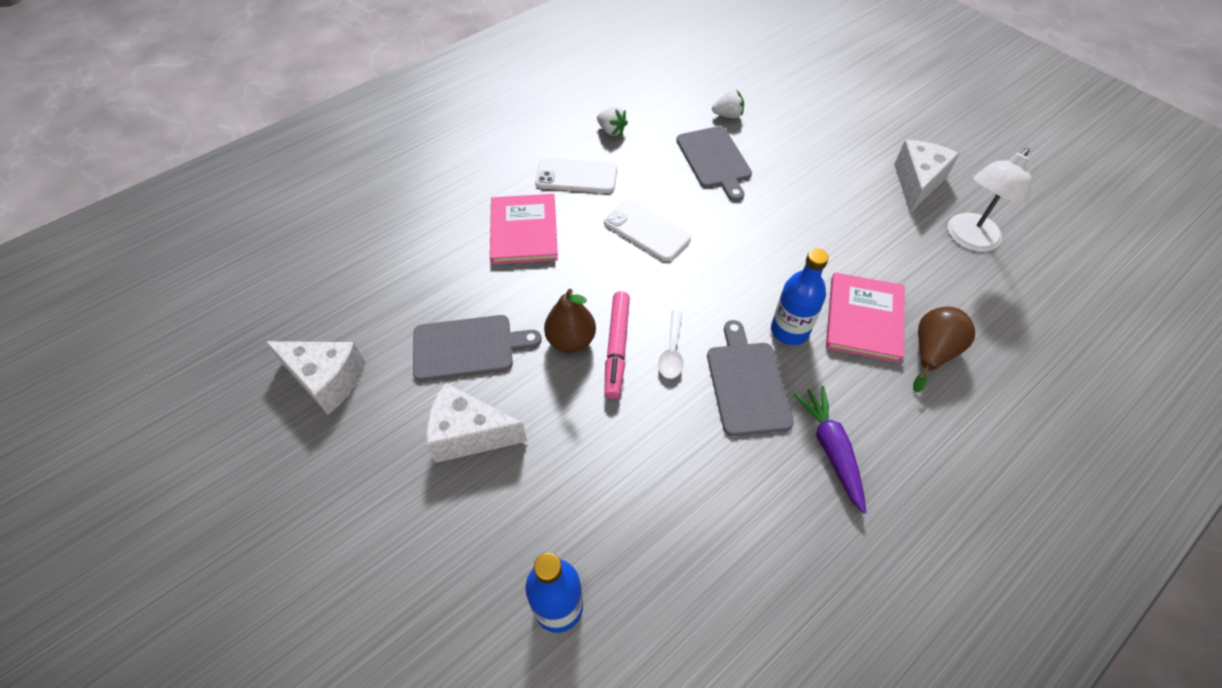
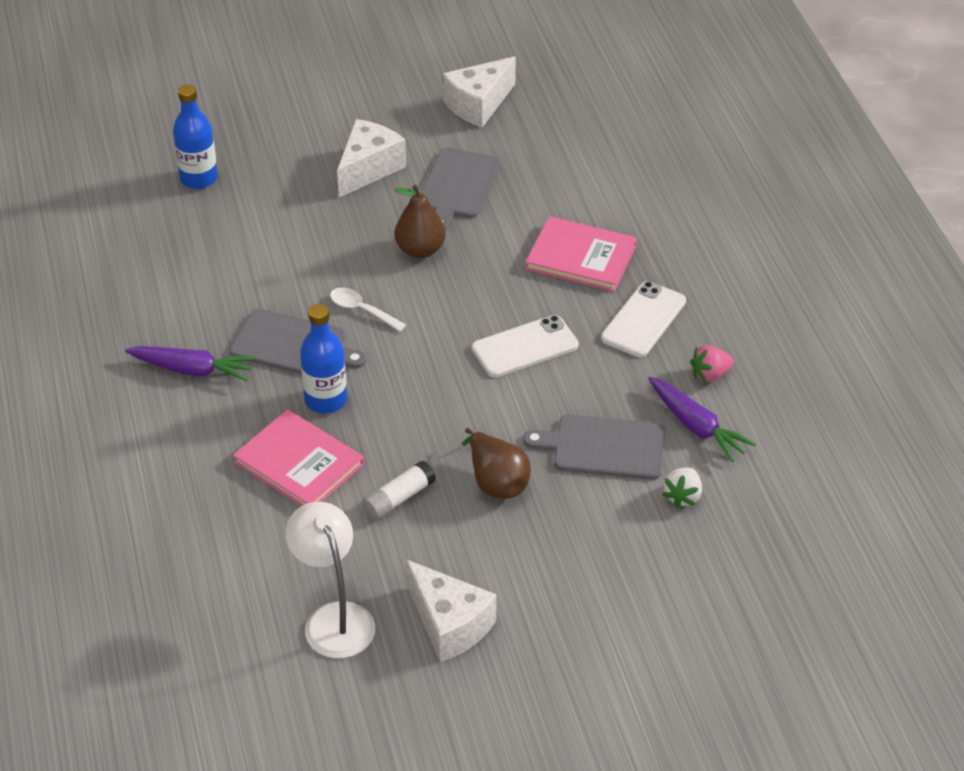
camera: 115 degrees right, 10 degrees down
white strawberry [597,107,628,136] -> pink strawberry [690,345,734,382]
pink marker [604,291,630,399] -> none
brown pear [913,307,975,392] -> brown pear moved to [462,428,531,499]
none -> white glue stick [362,461,436,520]
none -> purple carrot [648,377,756,462]

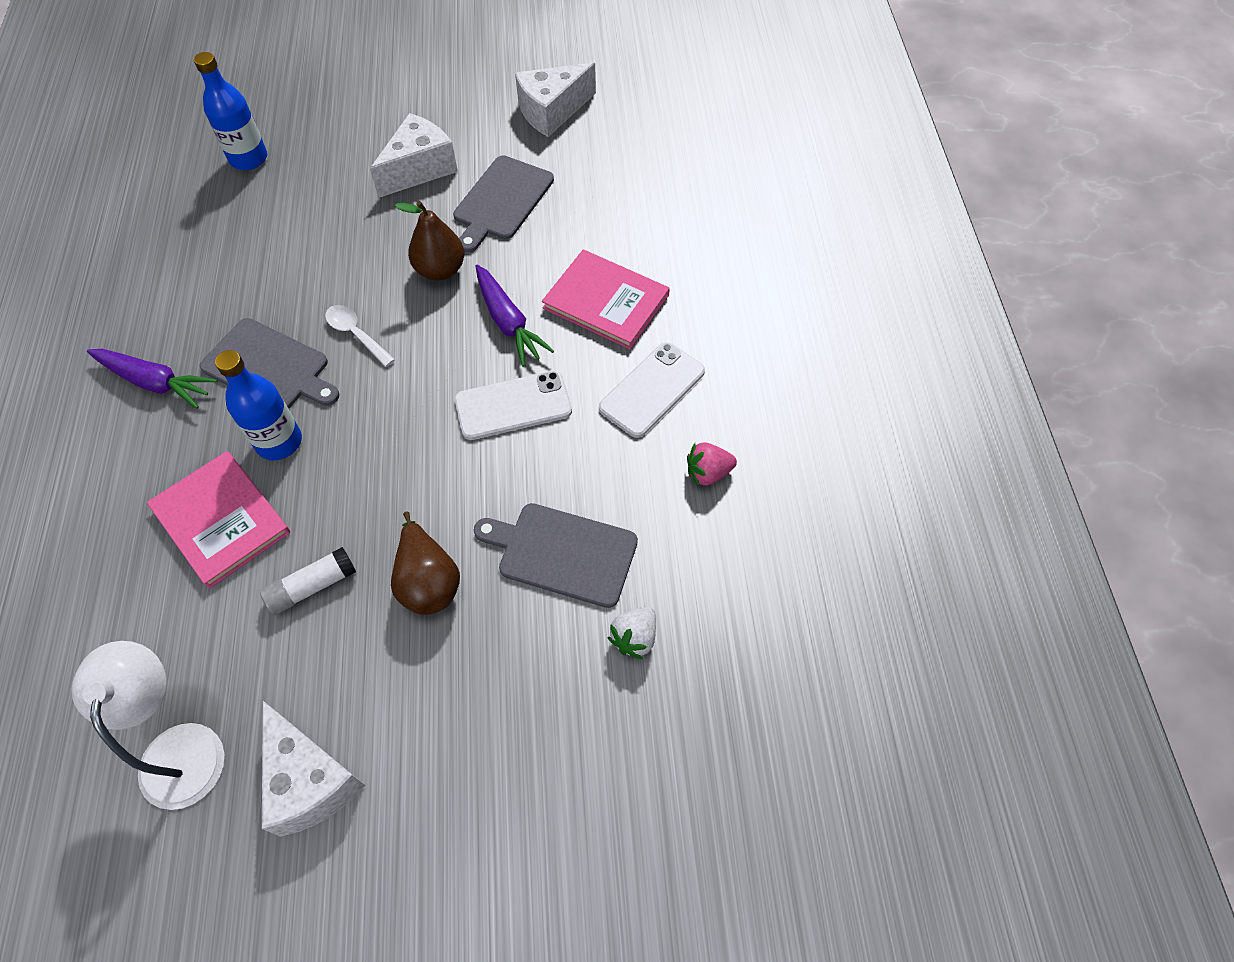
camera: 10 degrees right, 15 degrees up
purple carrot [648,377,756,462] -> purple carrot moved to [475,265,554,367]

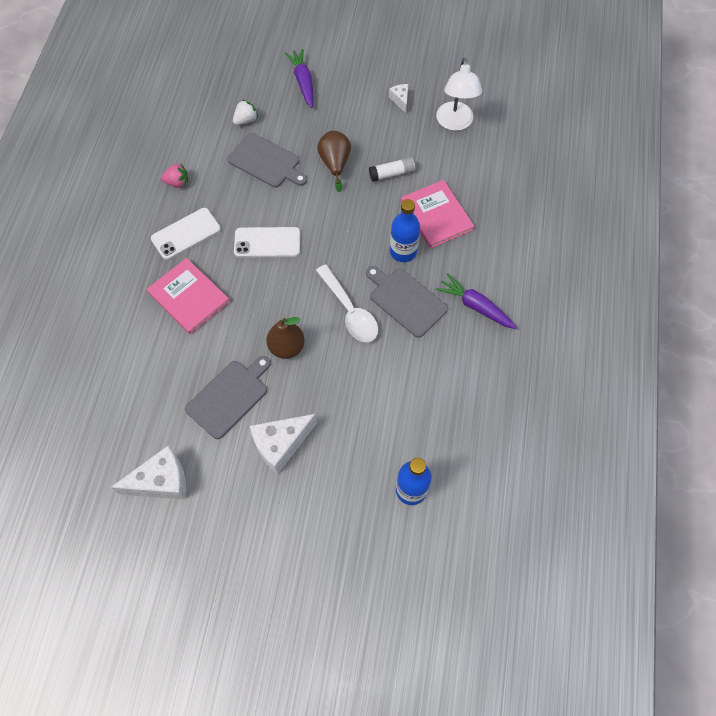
camera: 165 degrees left, 5 degrees up
white cheese [262,701,366,837] -> white cheese [389,84,408,113], size x0.51
white spoon [325,305,395,367] -> white spoon [316,264,378,342], size x1.64
purple carrot [475,265,554,367] -> purple carrot moved to [285,49,313,108]

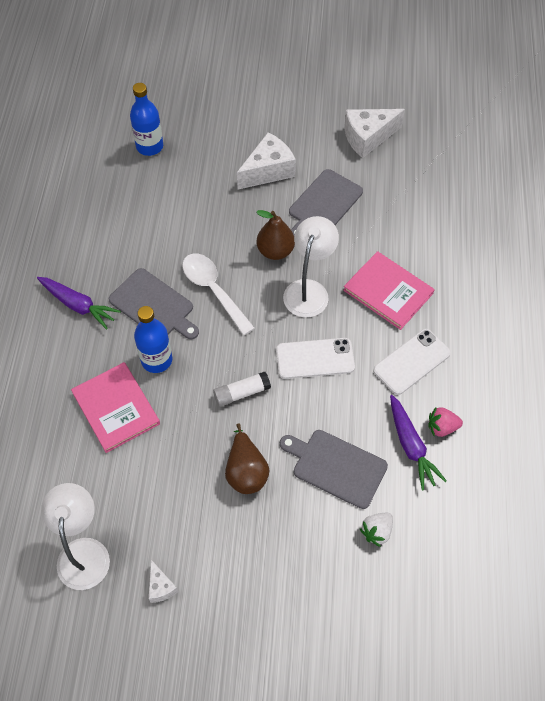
camera: 175 degrees right, 5 degrees down
purple carrot [285,49,313,108] -> purple carrot moved to [390,395,447,490]
white glue stick [369,157,415,182] -> white glue stick moved to [213,372,271,407]
none -> white lamp [283,216,339,318]

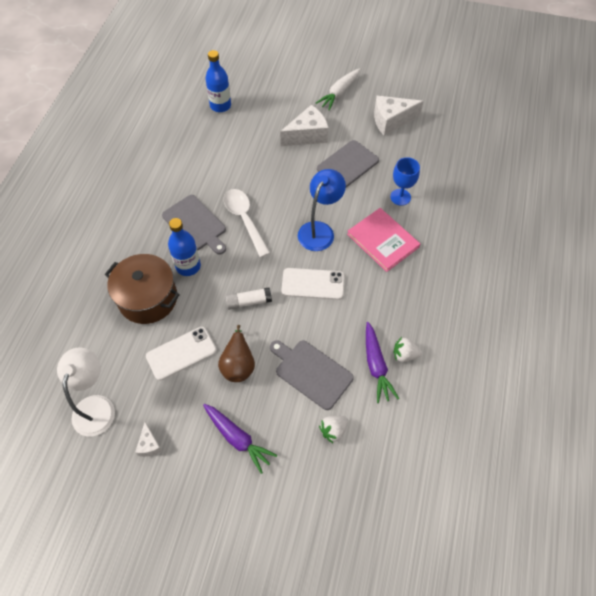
camera: 10 degrees right, 0 degrees up
purple carrot [37,277,121,330] -> purple carrot moved to [203,404,277,474]
pink book [71,362,160,453] -> brown pot [105,254,180,324]
brown pear [257,210,295,260] -> none
white lamp [283,216,339,318] -> blue lamp [298,169,346,251]
white phone [373,329,451,395] -> white phone moved to [146,327,217,381]
pink strawberry [428,407,463,437] -> white strawberry [394,337,422,362]
none -> white carrot [316,68,360,111]
none -> blue goblet [390,157,420,206]

